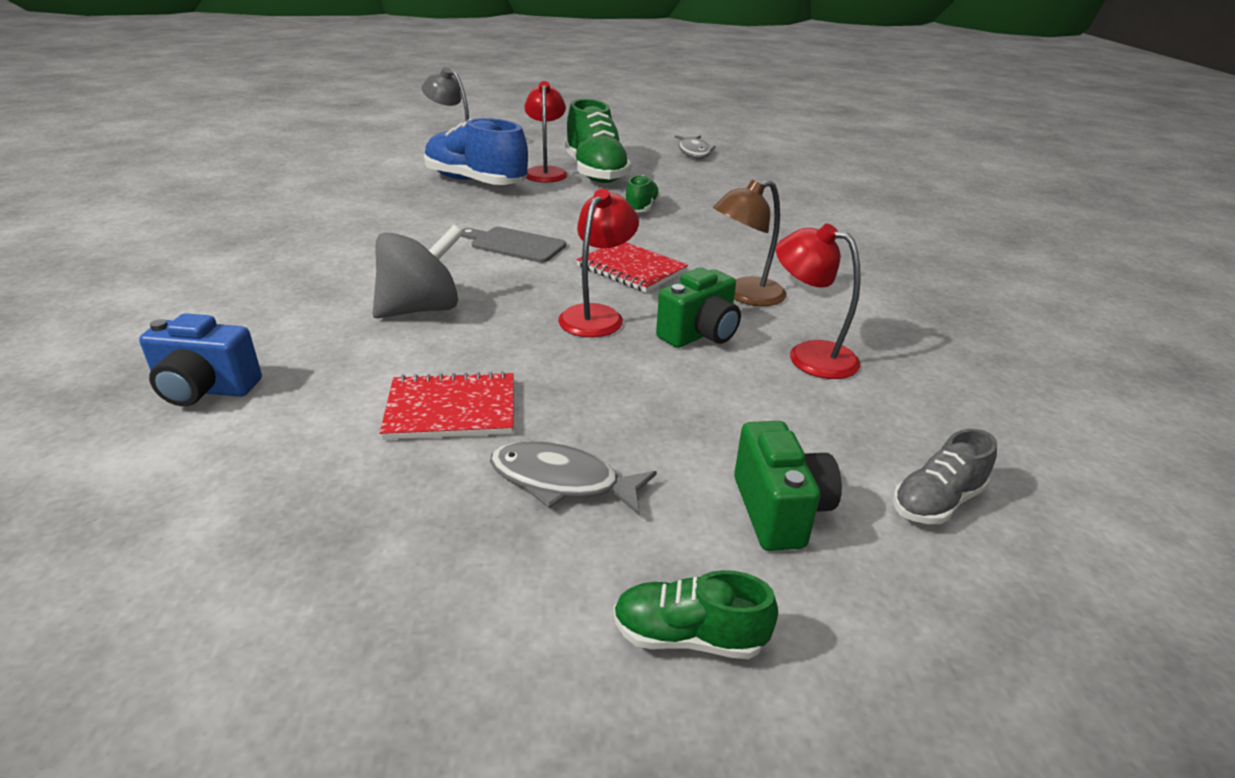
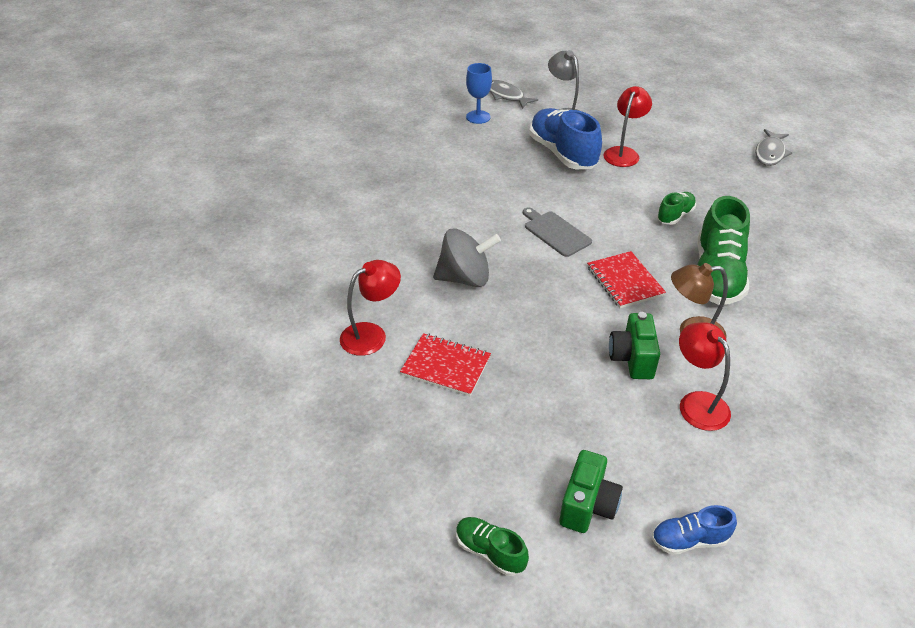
camera: 30 degrees right, 10 degrees up
blue camera [139,313,262,406] -> none
grey fish [490,441,657,516] -> grey fish moved to [490,80,538,109]
red lamp [558,189,639,337] -> red lamp moved to [340,260,401,356]
green shoe [565,99,632,183] -> green shoe moved to [697,196,750,305]
green camera [656,267,741,348] -> green camera turned 105 degrees clockwise [609,312,660,379]
grey shoe [893,429,997,524] -> blue shoe [652,505,737,555]
none -> blue goblet [466,63,492,124]

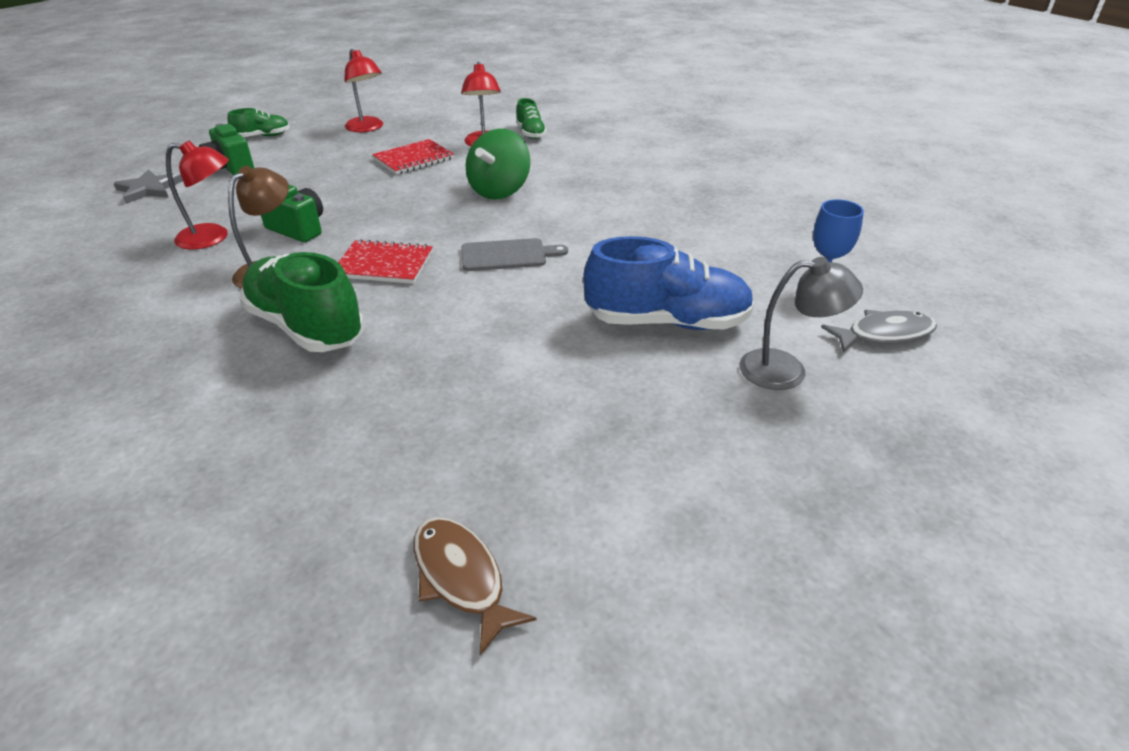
camera: 120 degrees right, 5 degrees down
grey spinning top [433,228,501,287] -> green spinning top [466,129,530,199]
red lamp [603,86,652,167] -> red lamp moved to [344,49,383,132]
blue shoe [652,505,737,555] -> grey star [113,169,183,204]
green shoe [657,192,696,225] -> green shoe moved to [516,98,547,139]
grey fish [755,129,792,166] -> brown fish [413,517,537,655]

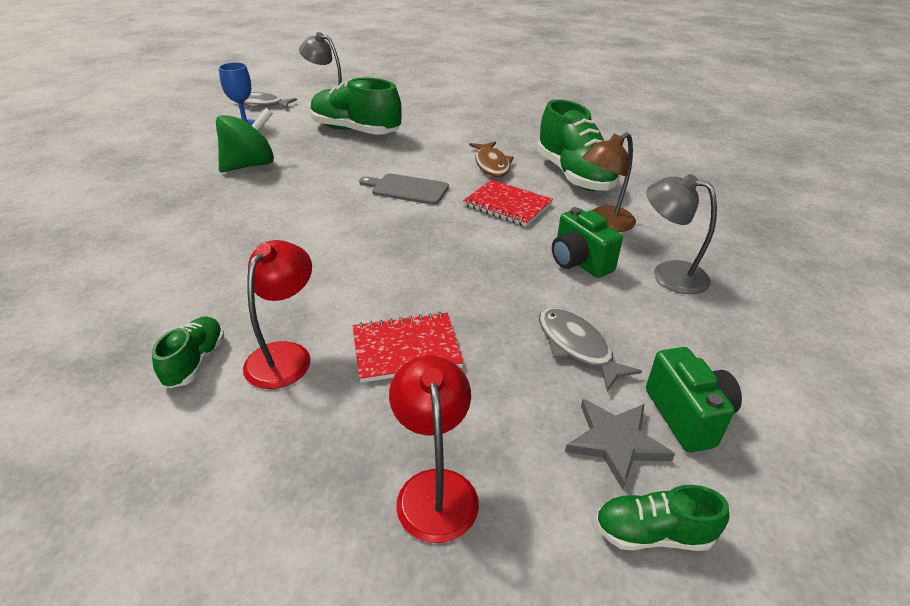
camera: 155 degrees left, 0 degrees up
grey star [113,169,183,204] -> grey star moved to [565,399,675,490]
red lamp [166,141,229,250] -> grey lamp [647,174,717,294]
brown fish [413,517,537,655] -> brown fish moved to [469,141,514,177]
green spinning top [466,129,530,199] -> green spinning top moved to [216,108,274,173]
blue shoe [583,236,754,330] -> green shoe [310,78,402,135]
none -> grey fish [539,308,642,391]

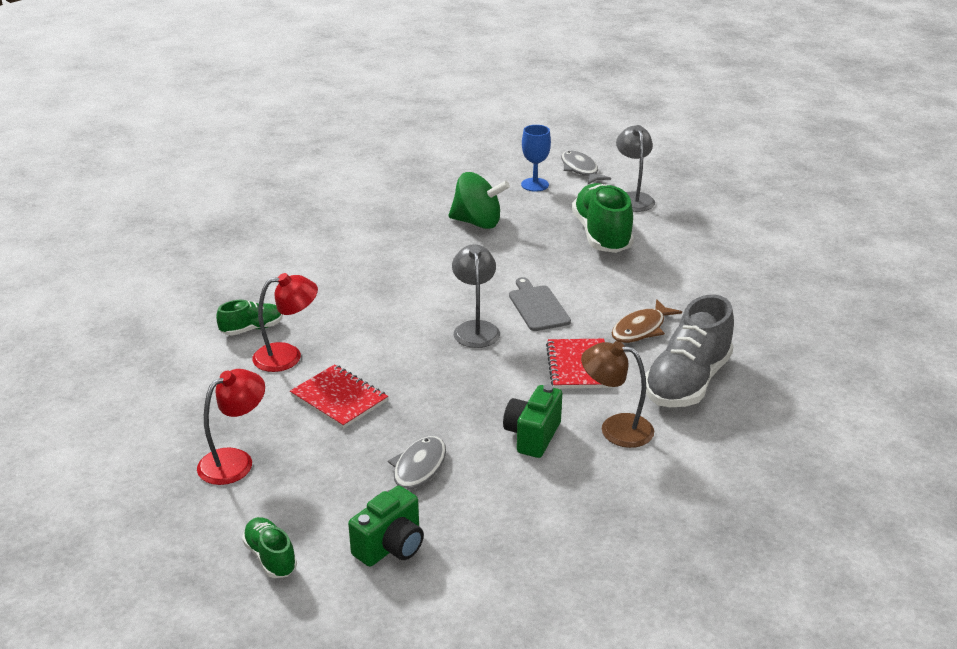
camera: 55 degrees right, 5 degrees down
green shoe [537,99,620,191] -> grey shoe [645,295,734,407]
grey star [565,399,675,490] -> none
grey lamp [647,174,717,294] -> grey lamp moved to [452,244,500,348]

